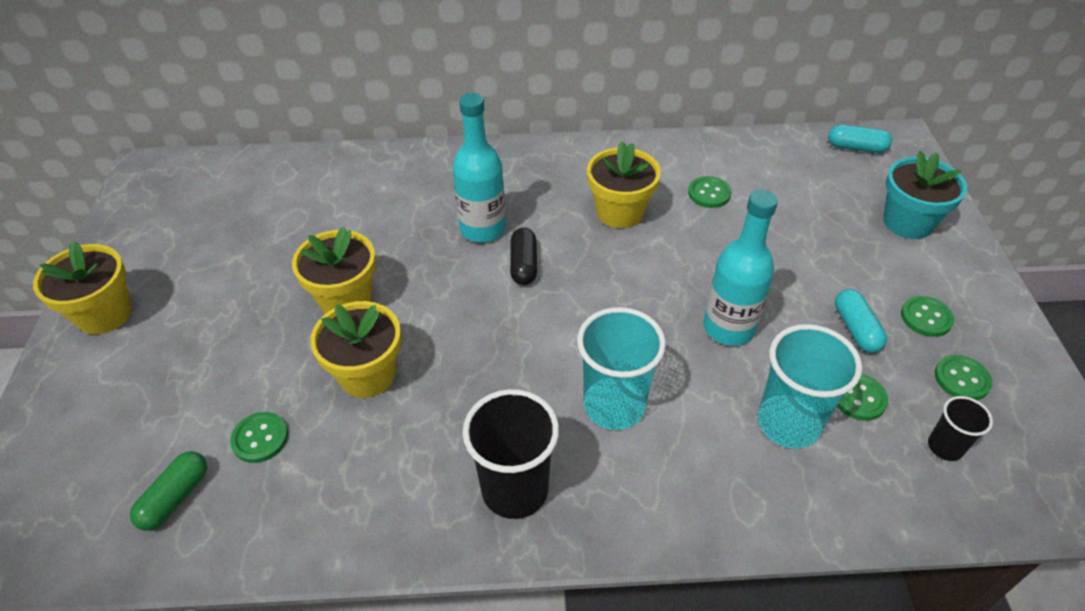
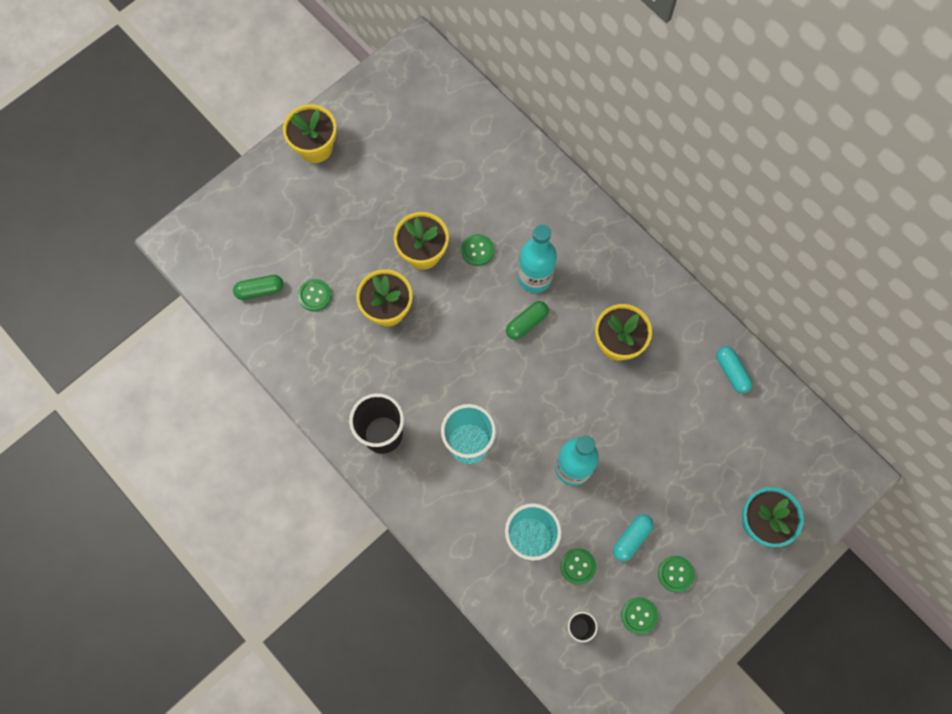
camera: 50 degrees right, 25 degrees up
black capsule [510,228,537,285] -> green capsule [506,301,549,340]
green button [688,176,731,208] -> green button moved to [461,234,494,266]
turquoise capsule [828,125,892,153] -> turquoise capsule moved to [716,346,753,393]

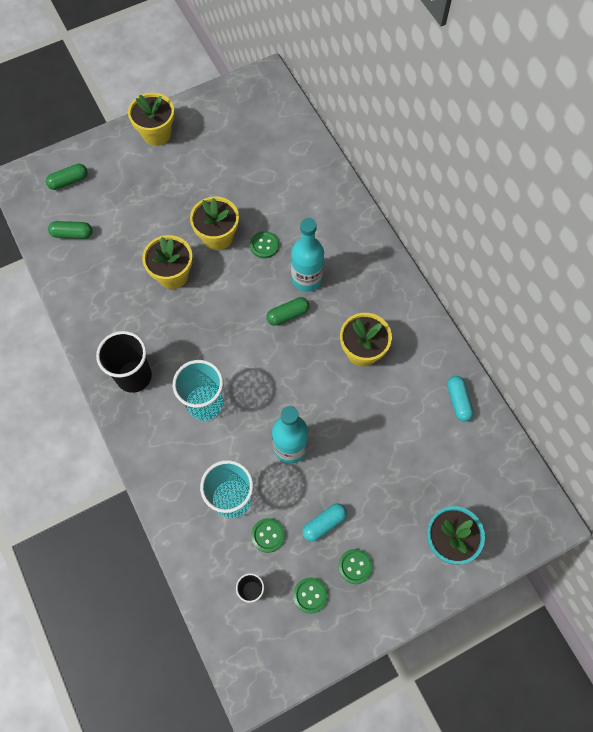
camera: 15 degrees right, 5 degrees down
green button [298,279,332,311] -> none
none -> green capsule [46,164,88,190]

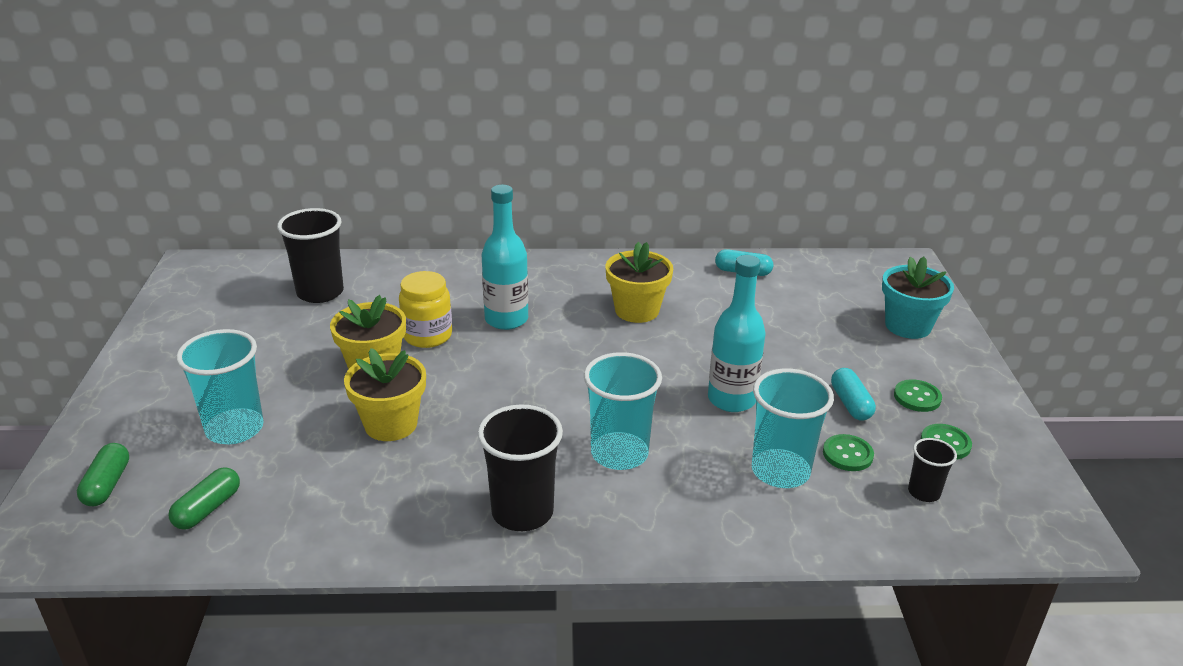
camera: 65 degrees left, 35 degrees down
yellow flower pot [128,93,175,146] -> none
green button [250,231,279,258] -> yellow jar [399,271,452,348]
green capsule [266,297,309,326] -> none
none -> turquoise cup [176,329,264,444]
none -> black cup [277,208,344,303]

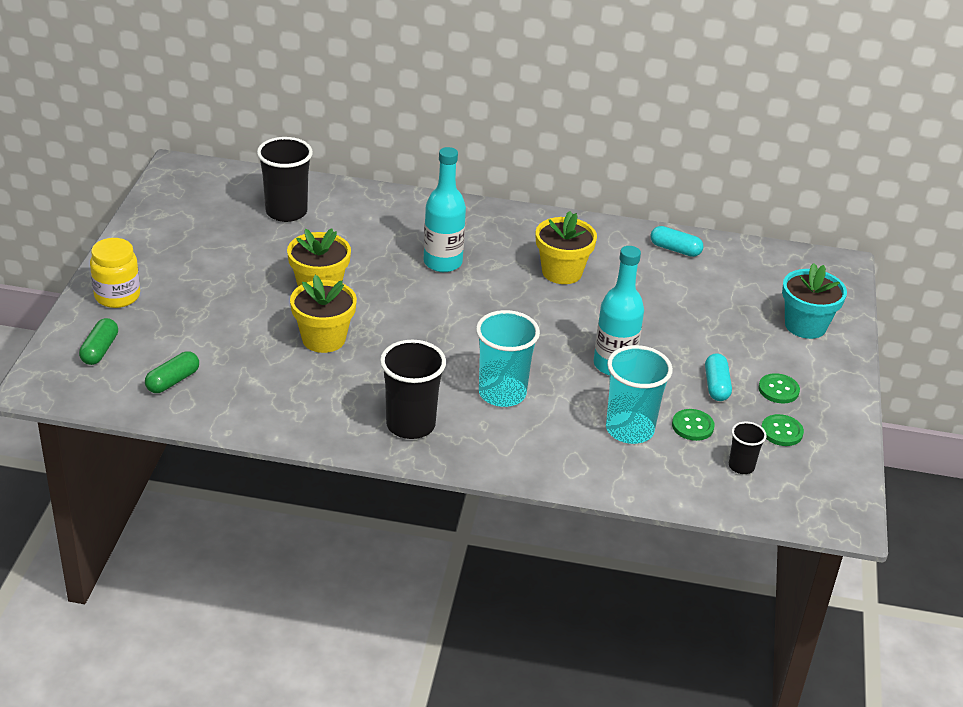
camera: 10 degrees right, 5 degrees up
turquoise cup [176,329,264,444] -> none
yellow jar [399,271,452,348] -> yellow jar moved to [90,238,140,308]

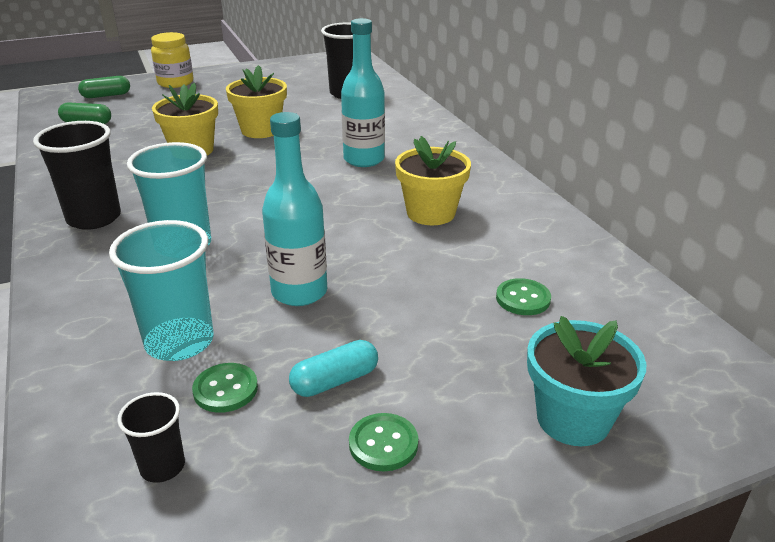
camera: 60 degrees right, 5 degrees down
turquoise capsule [651,226,704,257] -> none
green button [761,414,804,446] -> green button moved to [496,278,551,315]

